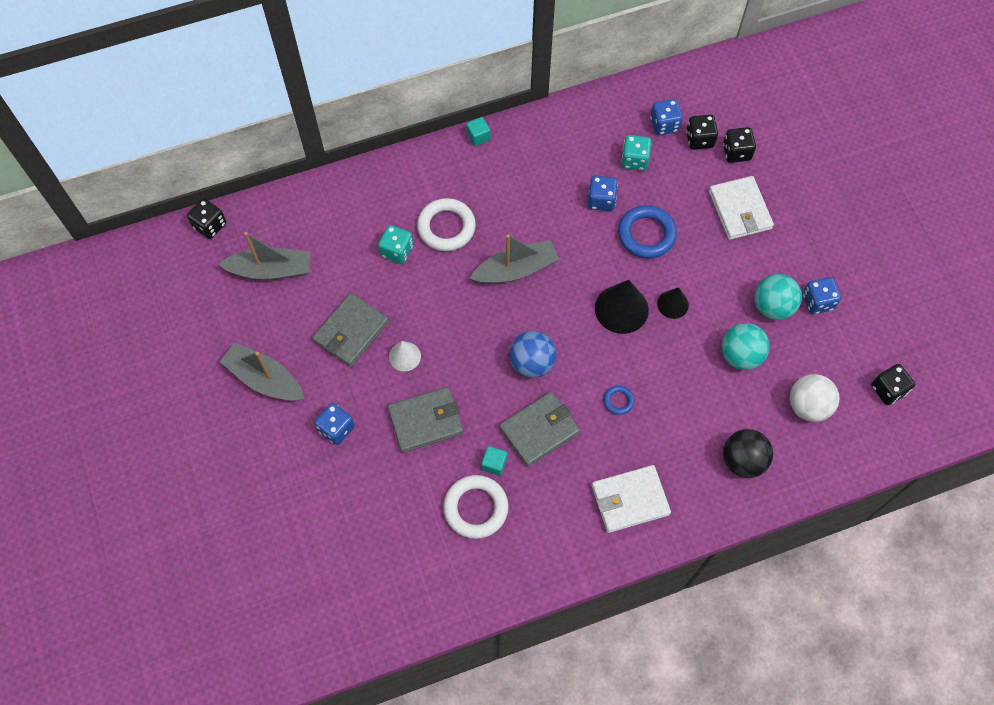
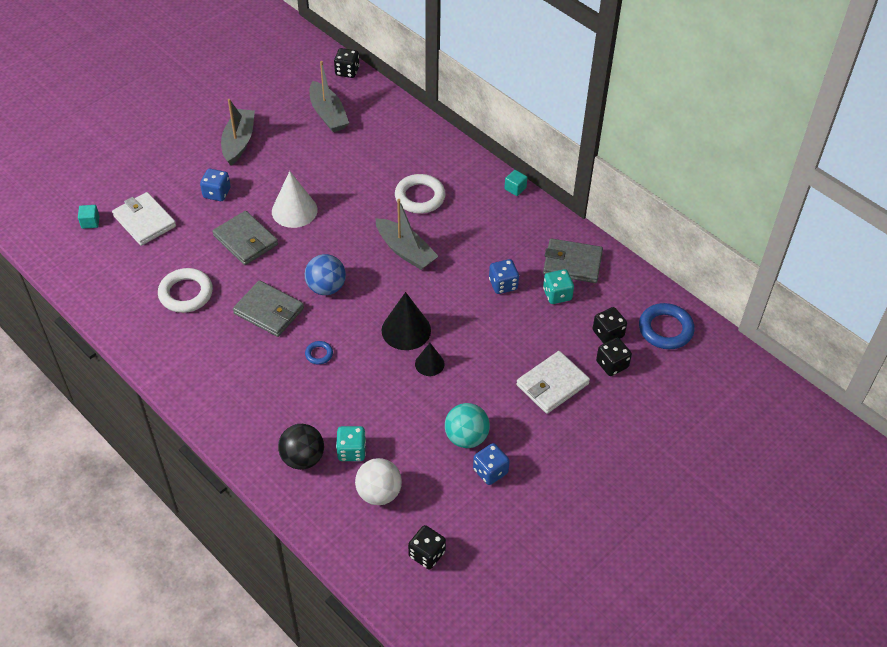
camera: 65 degrees right, 15 degrees down
grey wallet [312,293,389,367] -> grey wallet moved to [543,238,603,283]
turquoise dice [378,225,413,264] -> turquoise dice moved to [336,426,366,461]
white cone [389,341,421,372] -> white cone [272,171,318,228], size x1.71
turquoise cube [481,446,507,476] -> turquoise cube moved to [78,205,99,229]
white wallet [592,465,671,533] -> white wallet moved to [112,192,176,246]
blue ring [618,205,677,259] -> blue ring moved to [639,303,695,349]
blue dice [650,99,683,135] -> none
turquoise ball [722,323,770,370] -> none

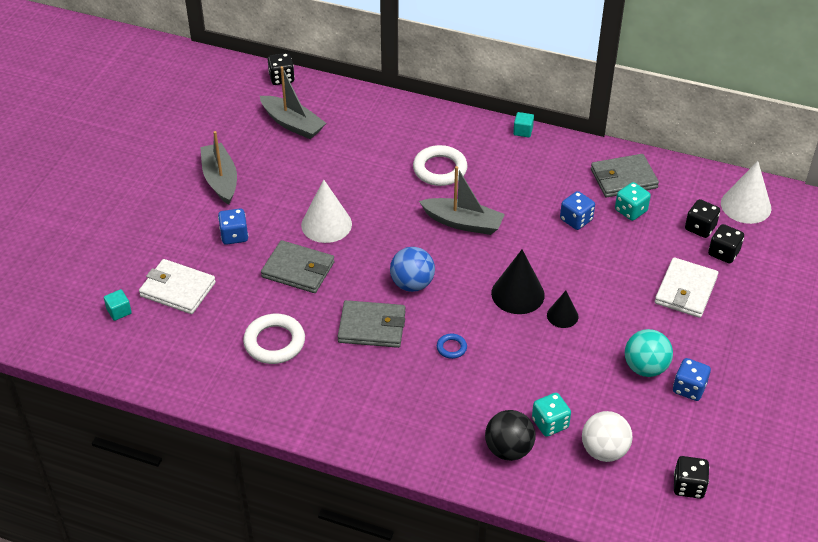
camera: 25 degrees left, 5 degrees down
blue ring [639,303,695,349] -> white cone [721,161,771,224]

